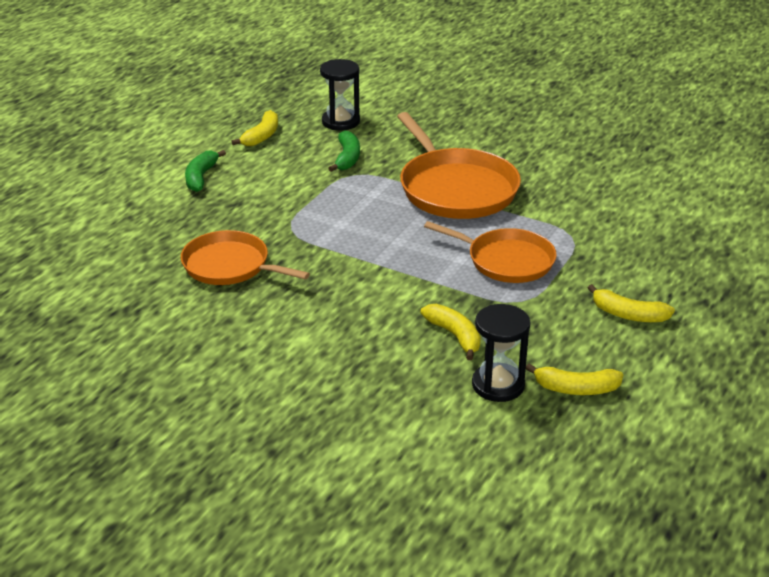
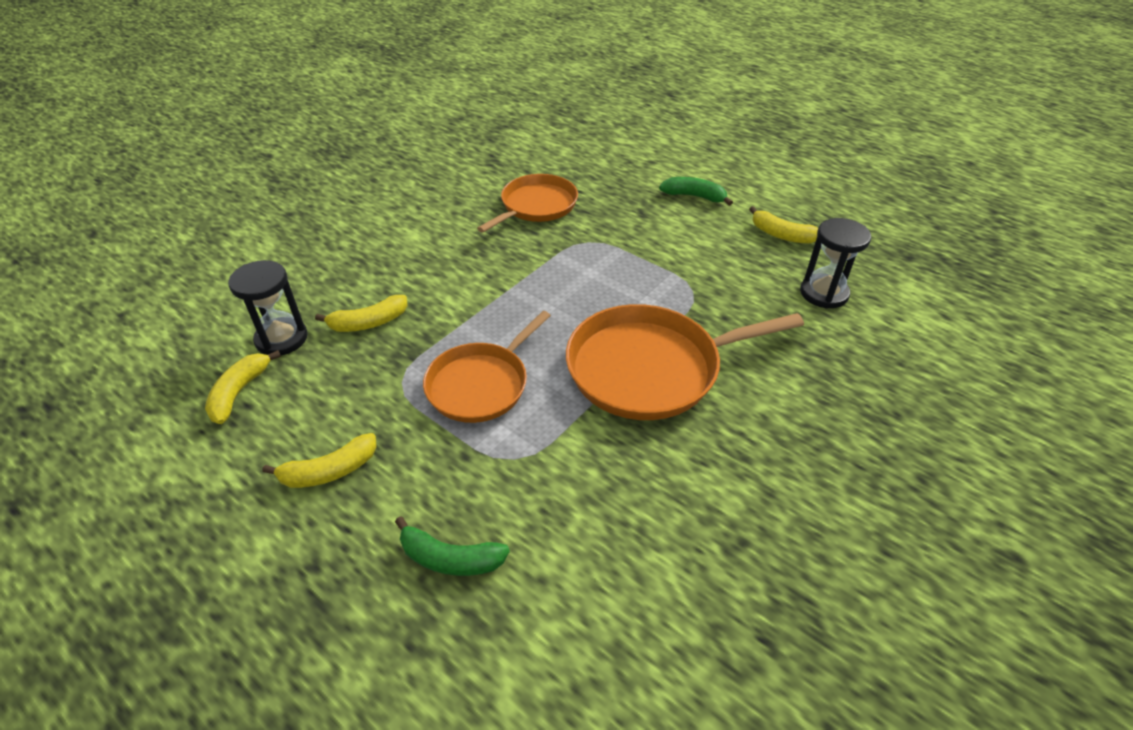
camera: 100 degrees right, 10 degrees up
green banana [328,131,360,172] -> green banana moved to [395,516,510,576]
yellow banana [588,284,675,322] -> yellow banana turned 150 degrees counterclockwise [262,433,377,488]

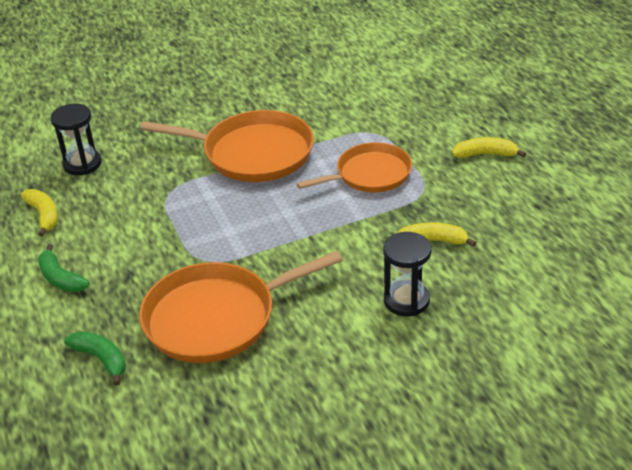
camera: 150 degrees left, 5 degrees down
yellow banana [205,350,281,424] -> none
black hourglass [228,260,308,356] -> black hourglass moved to [383,232,431,316]
green banana [395,516,510,576] -> green banana moved to [64,331,126,386]
orange pan [477,174,578,233] -> orange pan [139,251,343,363], size x1.52

